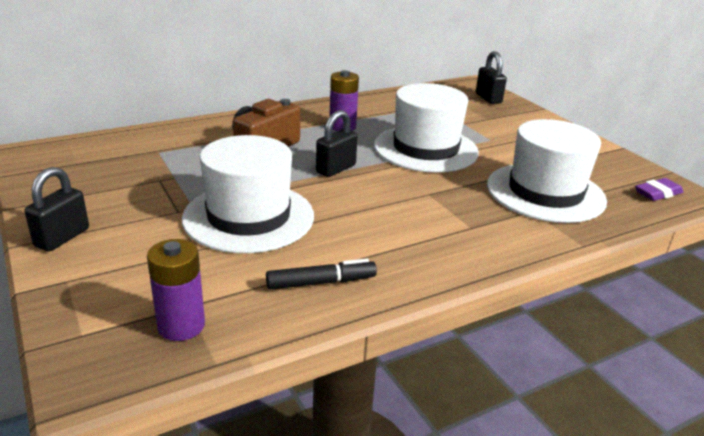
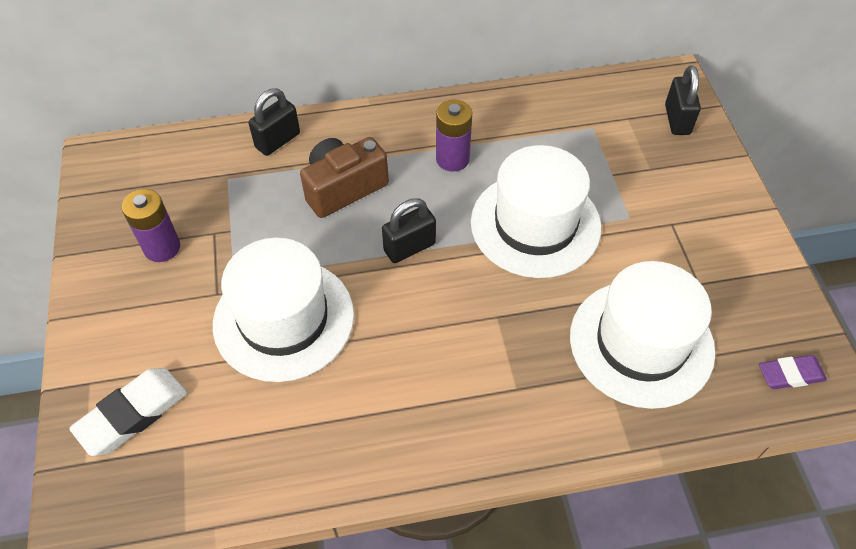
camera: 20 degrees right, 25 degrees up
black padlock [24,167,89,252] -> black padlock moved to [249,88,300,156]
purple battery [147,239,205,341] -> purple battery moved to [122,189,180,262]
black marker [266,259,377,289] -> none
none -> white eraser [69,368,187,456]

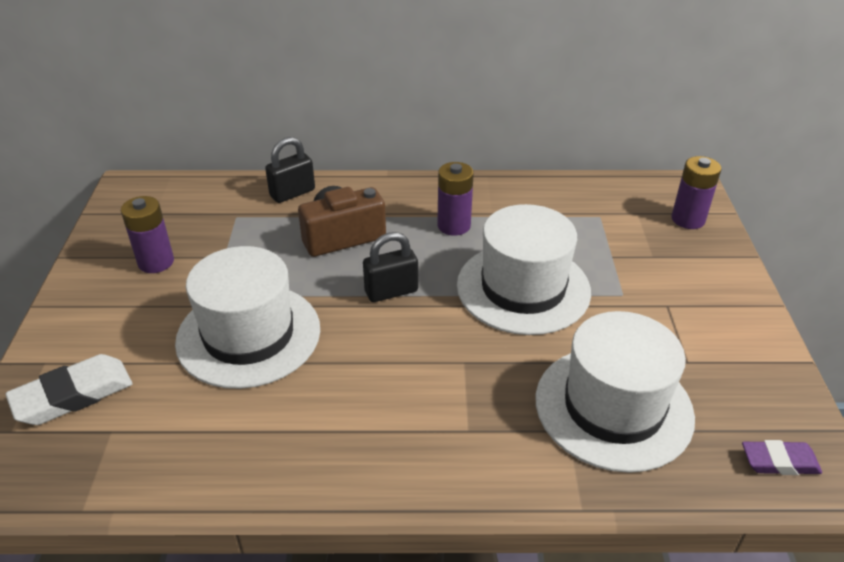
camera: 10 degrees right, 15 degrees down
black padlock [665,65,701,135] -> purple battery [672,156,721,229]

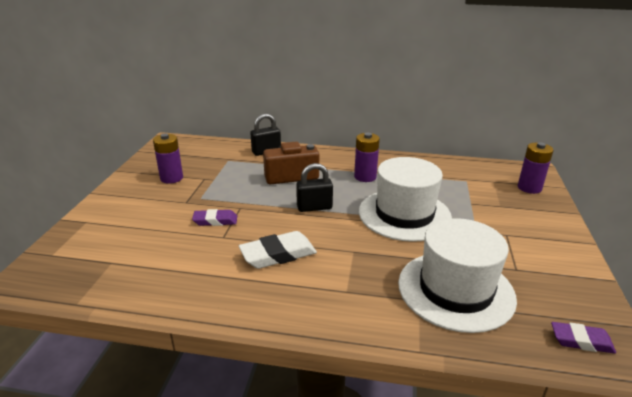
camera: 10 degrees right, 10 degrees down
white eraser [5,354,132,425] -> white eraser moved to [239,231,317,269]
white hat [175,246,320,389] -> purple eraser [192,209,237,226]

